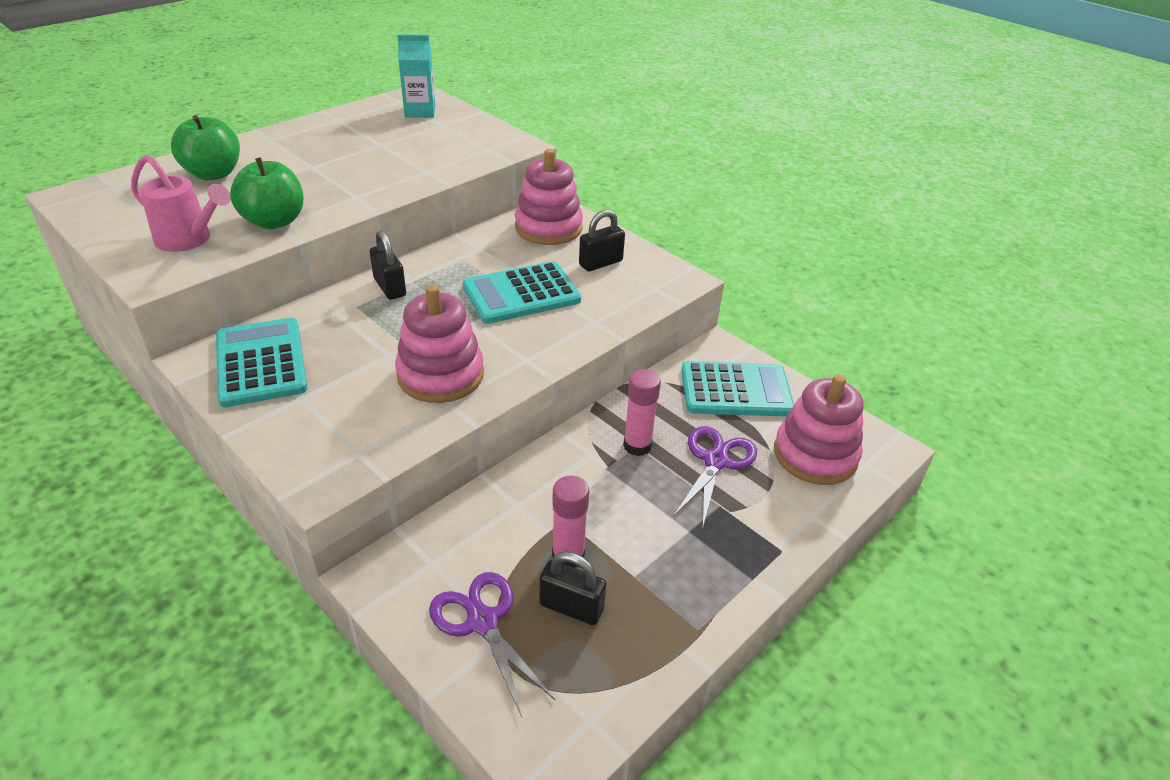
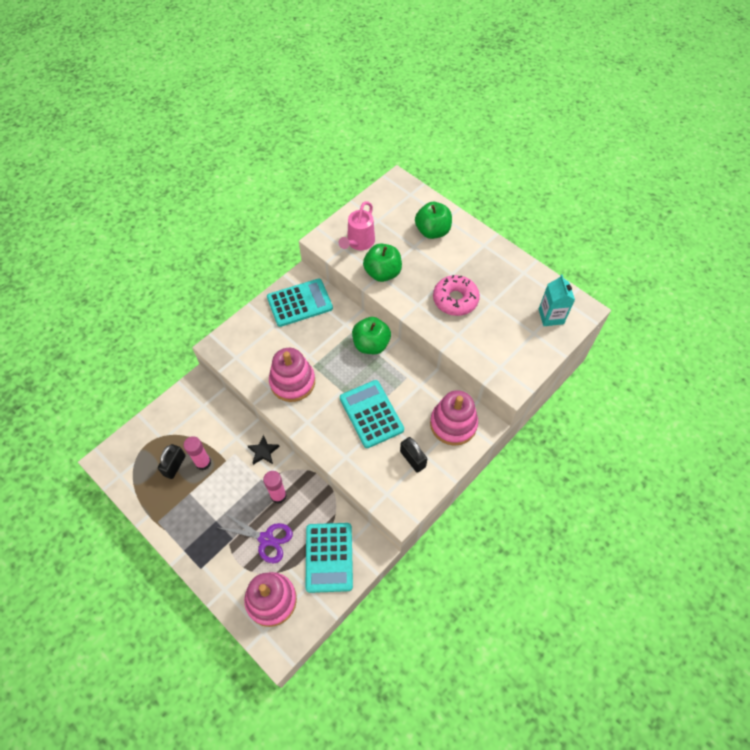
camera: 90 degrees right, 20 degrees up
black padlock [370,230,406,300] -> green apple [352,317,391,354]
purple scissors [429,572,555,717] -> none
none -> black star [248,435,280,465]
none -> pink donut [433,275,480,316]

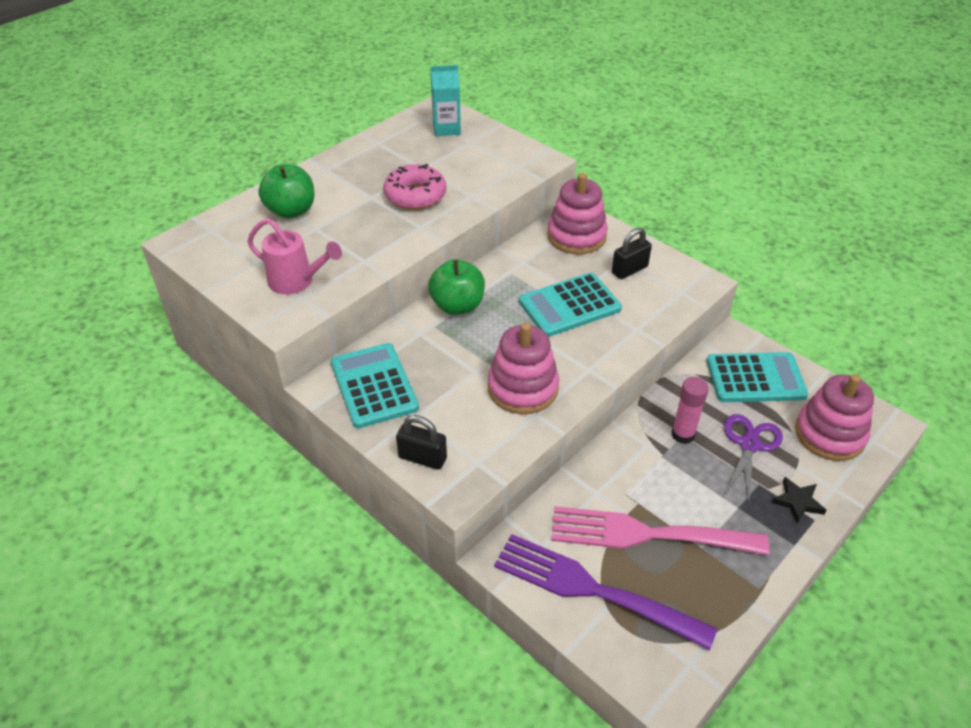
camera: 90 degrees left, 15 degrees down
black padlock [158,444,186,479] -> black padlock moved to [396,415,447,470]
pink glue stick [184,436,211,470] -> pink fork [552,506,769,555]
black star [248,435,280,465] -> black star moved to [771,477,826,523]
green apple [363,244,402,282] -> none
none -> purple fork [494,534,717,650]

